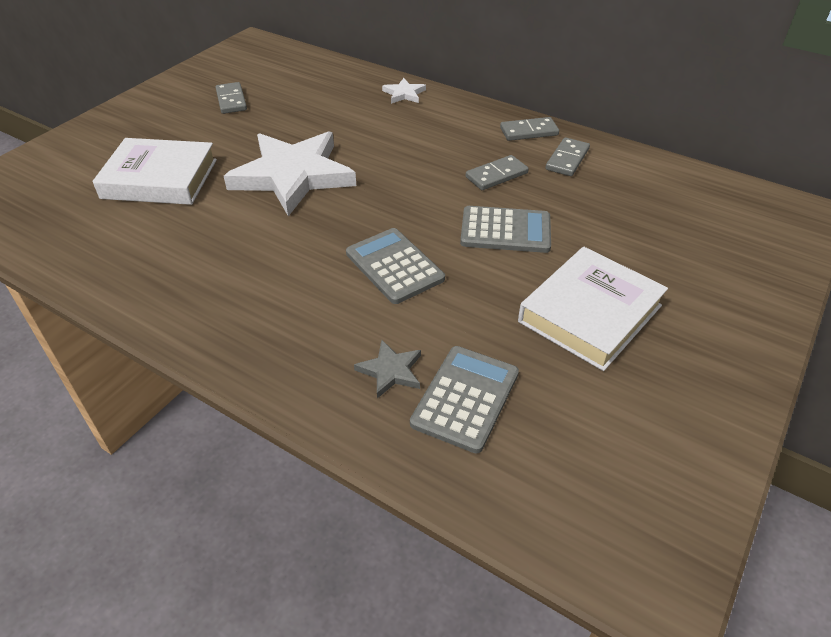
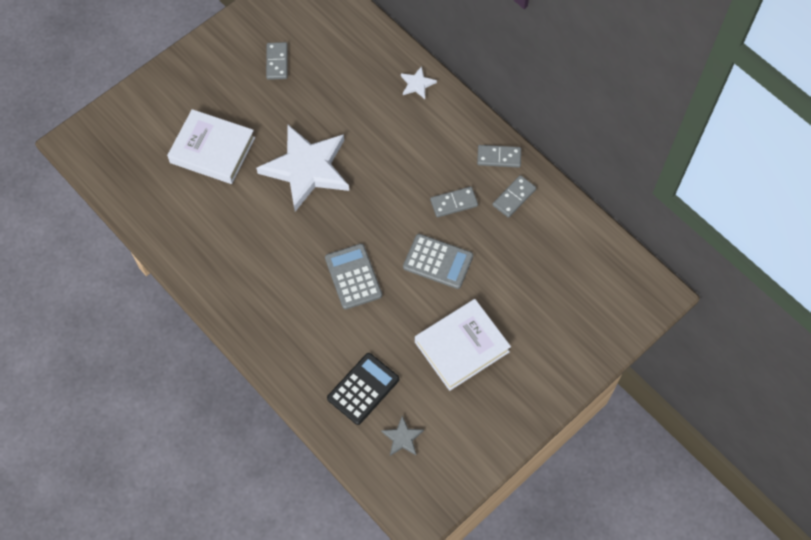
camera: 15 degrees right, 20 degrees up
grey star [354,340,421,398] -> grey star moved to [381,416,424,456]
grey calculator [410,346,519,454] -> black calculator [327,353,399,425]

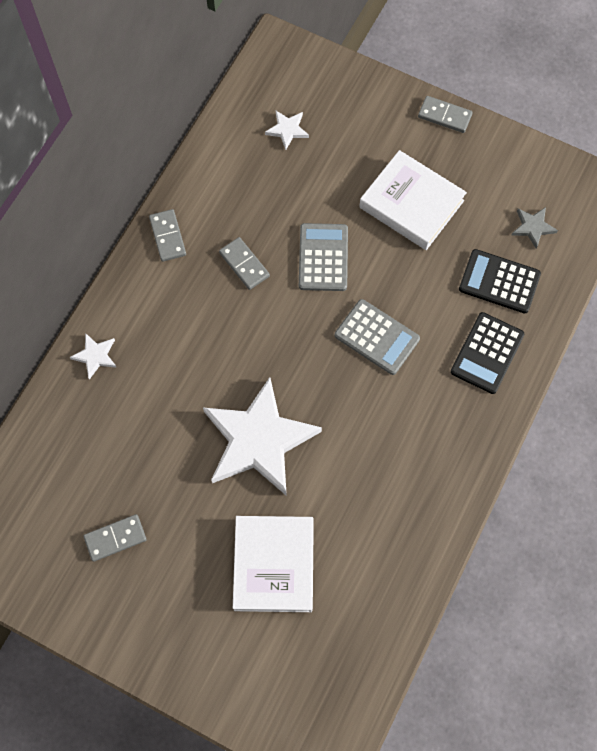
camera: 110 degrees left, 5 degrees up
grey calculator [325,244,382,309] -> grey calculator turned 105 degrees counterclockwise [335,299,420,375]
grey domino [492,175,536,218] -> grey domino moved to [418,96,473,133]
none -> white star [265,111,309,150]
none -> black calculator [451,312,524,394]

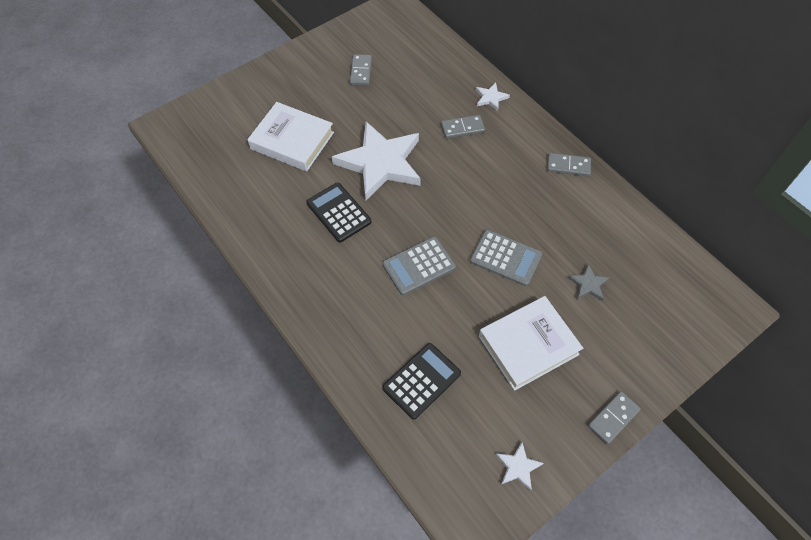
camera: 115 degrees right, 10 degrees down
grey domino [219,237,270,290] -> grey domino moved to [441,115,485,139]
white star [265,111,309,150] -> white star moved to [496,442,544,491]
black calculator [451,312,524,394] -> black calculator moved to [306,182,371,242]
grey star [512,207,558,249] -> grey star moved to [567,264,610,301]

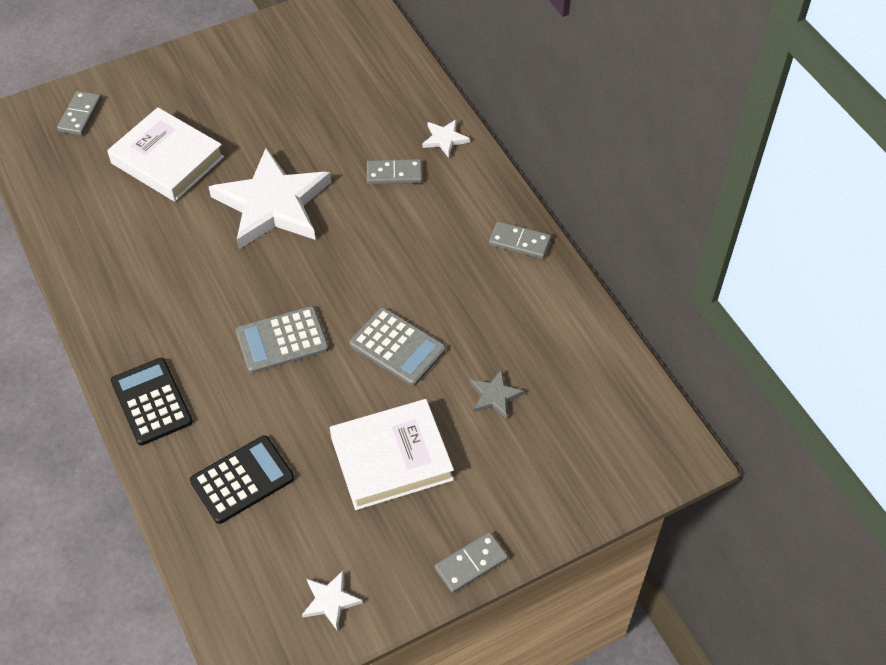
camera: 10 degrees right, 5 degrees down
black calculator [306,182,371,242] -> black calculator moved to [111,358,193,446]
grey domino [350,54,372,86] -> grey domino moved to [57,91,102,136]

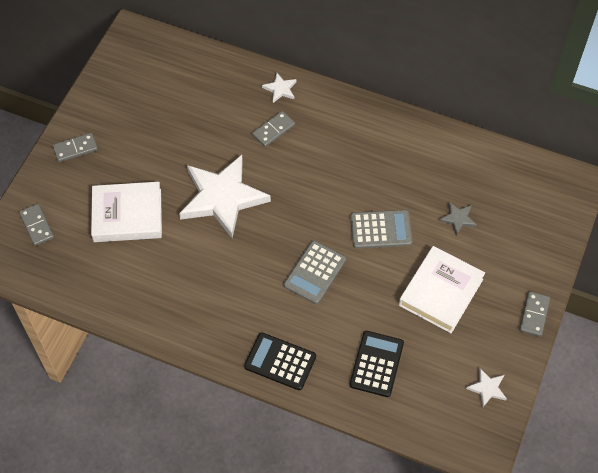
camera: 40 degrees left, 5 degrees up
grey domino [489,221,551,259] -> grey domino moved to [53,133,98,162]

